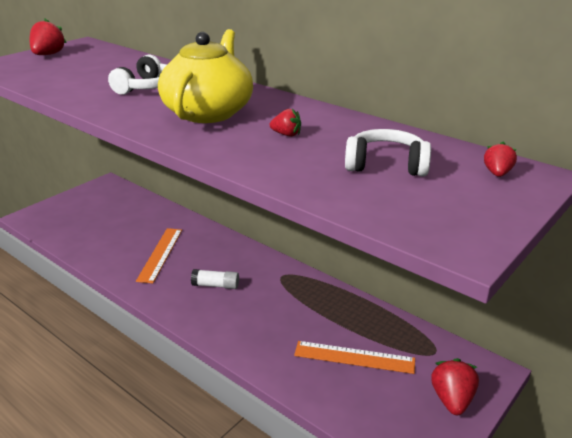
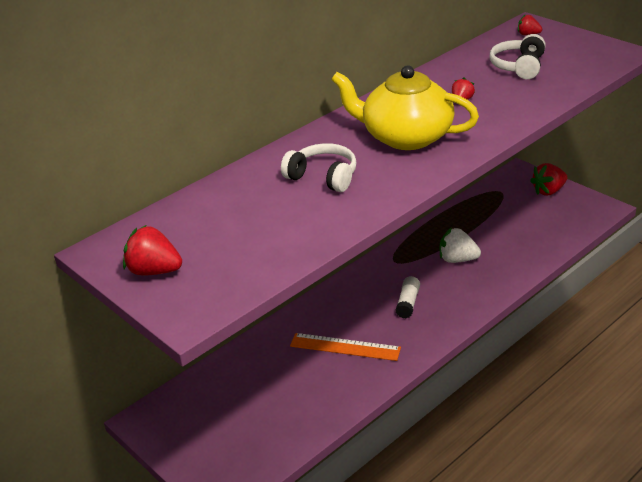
camera: 80 degrees left, 5 degrees up
orange ruler [294,341,415,374] -> none
red strawberry [431,358,479,415] -> red strawberry turned 45 degrees counterclockwise [530,163,567,195]
none -> white strawberry [440,227,481,263]

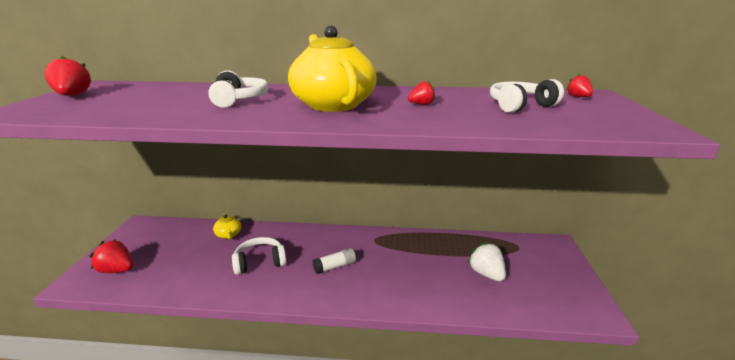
camera: 45 degrees right, 10 degrees down
orange ruler [290,333,401,361] -> white headphones [232,237,286,275]
white strawberry [440,227,481,263] -> white strawberry moved to [468,242,506,281]
red strawberry [530,163,567,195] -> red strawberry moved to [89,239,134,273]
none -> yellow teapot [213,214,241,239]

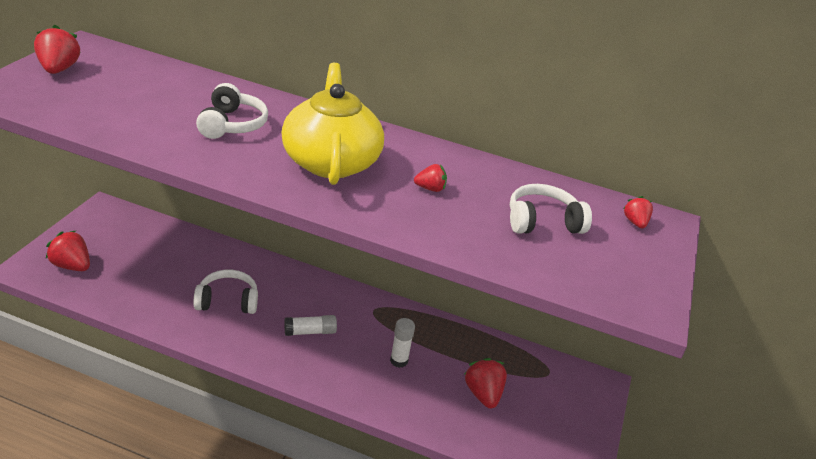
camera: 10 degrees right, 10 degrees up
yellow teapot [213,214,241,239] -> none
white strawberry [468,242,506,281] -> red strawberry [464,358,507,408]
none -> white glue stick [390,318,415,368]

